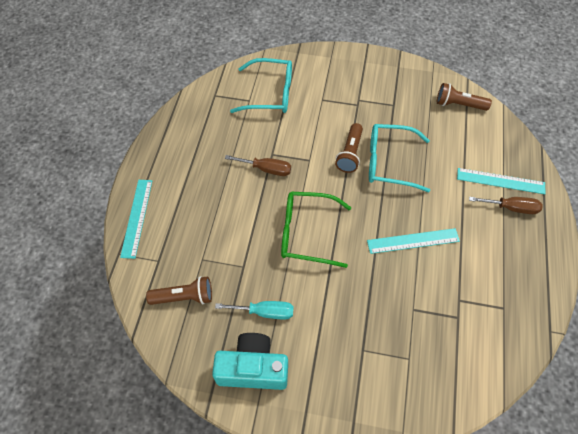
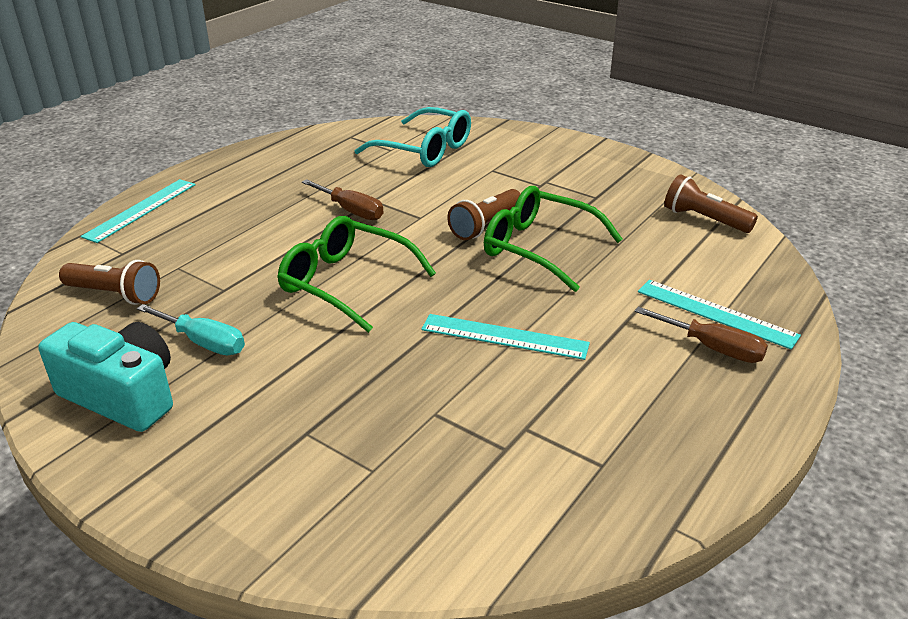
camera: 25 degrees right, 25 degrees down
turquoise glasses [369,124,430,192] -> green glasses [484,186,623,292]

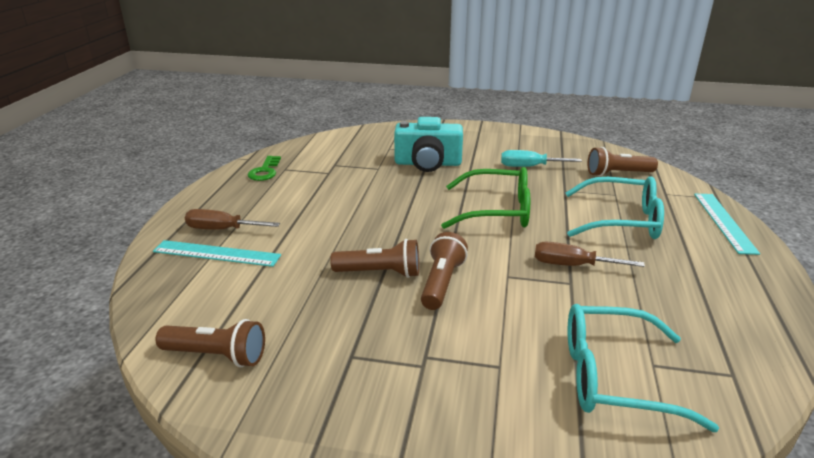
camera: 155 degrees right, 5 degrees down
turquoise camera [38,322,173,432] -> turquoise camera moved to [394,117,463,172]
turquoise ruler [421,314,590,360] -> none
green glasses [484,186,623,292] -> brown flashlight [330,239,419,278]
none -> green key [247,156,281,181]
none -> turquoise glasses [566,176,664,239]

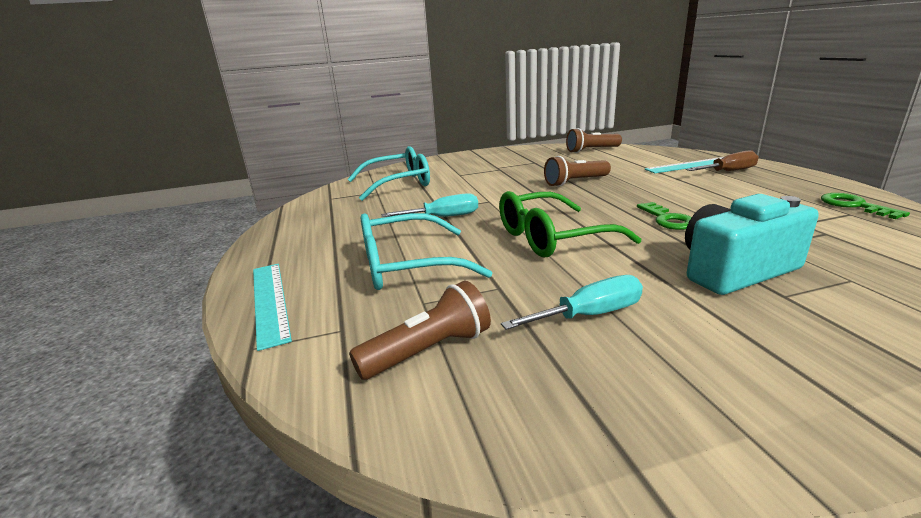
camera: 155 degrees right, 5 degrees down
brown flashlight [421,232,468,310] -> none
brown screwdriver [535,242,645,267] -> turquoise screwdriver [381,193,478,217]
none -> green key [637,202,692,230]

